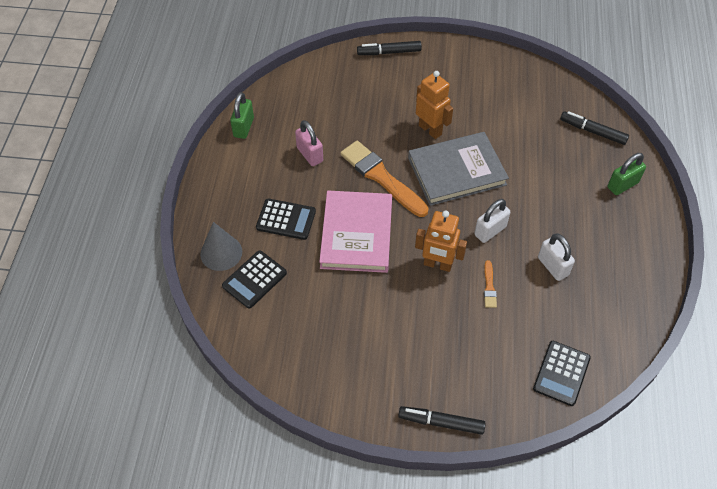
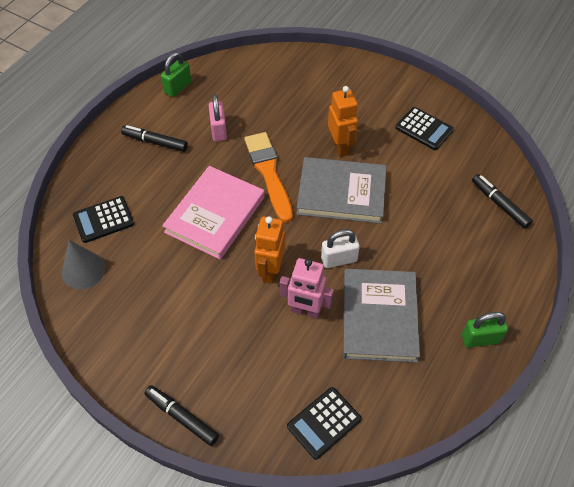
camera: 25 degrees right, 0 degrees up
grey cone [200,222,242,271] -> grey cone moved to [62,240,105,289]
black calculator [256,198,316,240] -> black calculator moved to [395,107,454,150]
black marker [357,41,422,55] -> black marker moved to [121,125,188,152]
orange robot [415,210,467,272] -> orange robot turned 60 degrees clockwise [254,216,285,284]
orange brush [484,260,497,308] -> pink robot [280,258,334,319]
white padlock [538,233,575,281] -> grey book [343,269,420,363]
green padlock [608,153,646,195] -> green padlock moved to [462,312,508,348]

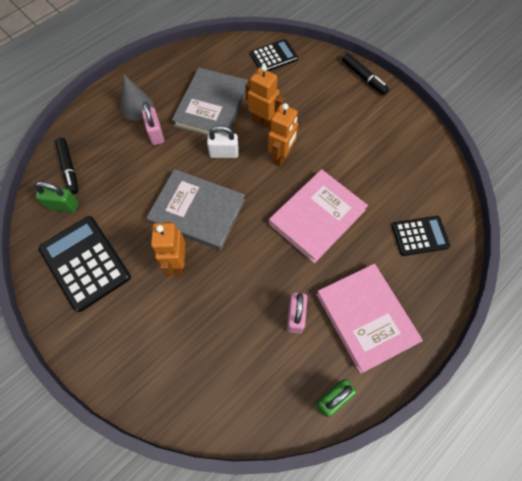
camera: 165 degrees left, 10 degrees up
grey cone [62,240,105,289] -> grey cone moved to [120,75,154,120]
black marker [121,125,188,152] -> pink book [316,264,423,374]
orange brush [245,132,293,223] -> none
pink robot [280,258,334,319] -> orange robot [245,65,284,130]
black calculator [395,107,454,150] -> black calculator [38,216,131,312], size x1.64
green padlock [462,312,508,348] -> green padlock moved to [34,181,79,213]
none -> pink padlock [142,102,164,145]

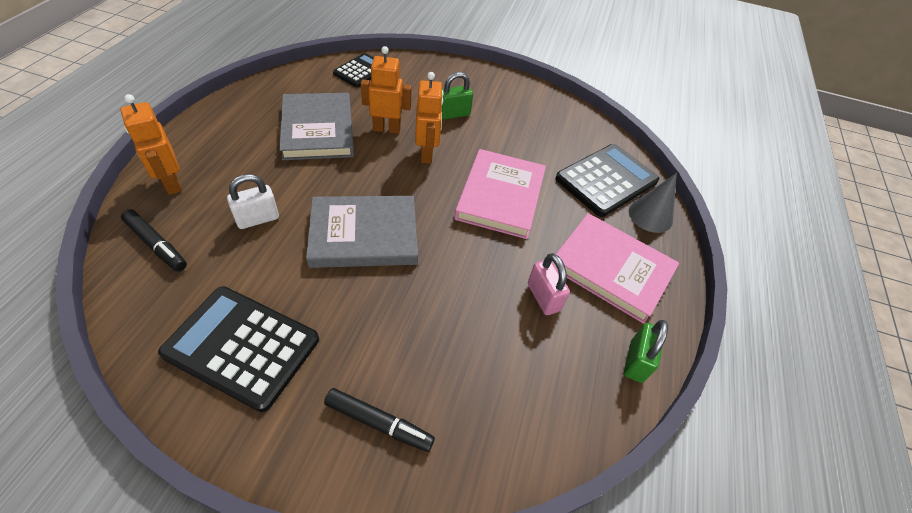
camera: 35 degrees left, 15 degrees down
green padlock [34,181,79,213] -> green padlock moved to [442,72,473,119]
grey cone [120,75,154,120] -> grey cone moved to [629,173,677,233]
pink padlock [142,102,164,145] -> none
orange robot [151,222,185,276] -> orange robot moved to [120,94,182,195]
white padlock [207,125,239,158] -> white padlock moved to [227,174,279,229]
black marker [342,53,389,95] -> black marker moved to [324,388,435,452]
black calculator [392,216,450,256] -> black calculator [555,144,659,217], size x1.64

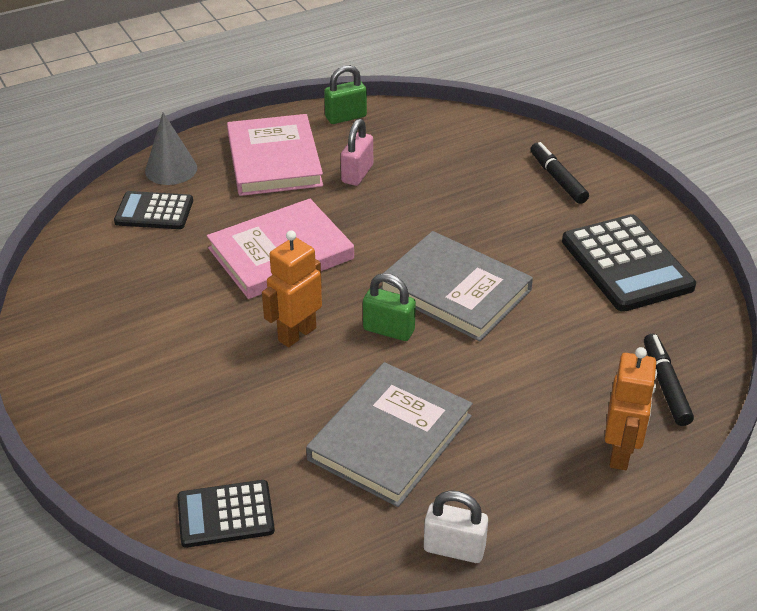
camera: 130 degrees left, 10 degrees down
white padlock [227,174,279,229] -> white padlock moved to [424,490,488,563]
orange robot [361,46,411,134] -> none
green padlock [442,72,473,119] -> green padlock moved to [363,273,416,341]
black calculator [555,144,659,217] -> black calculator [114,191,193,229], size x0.61

